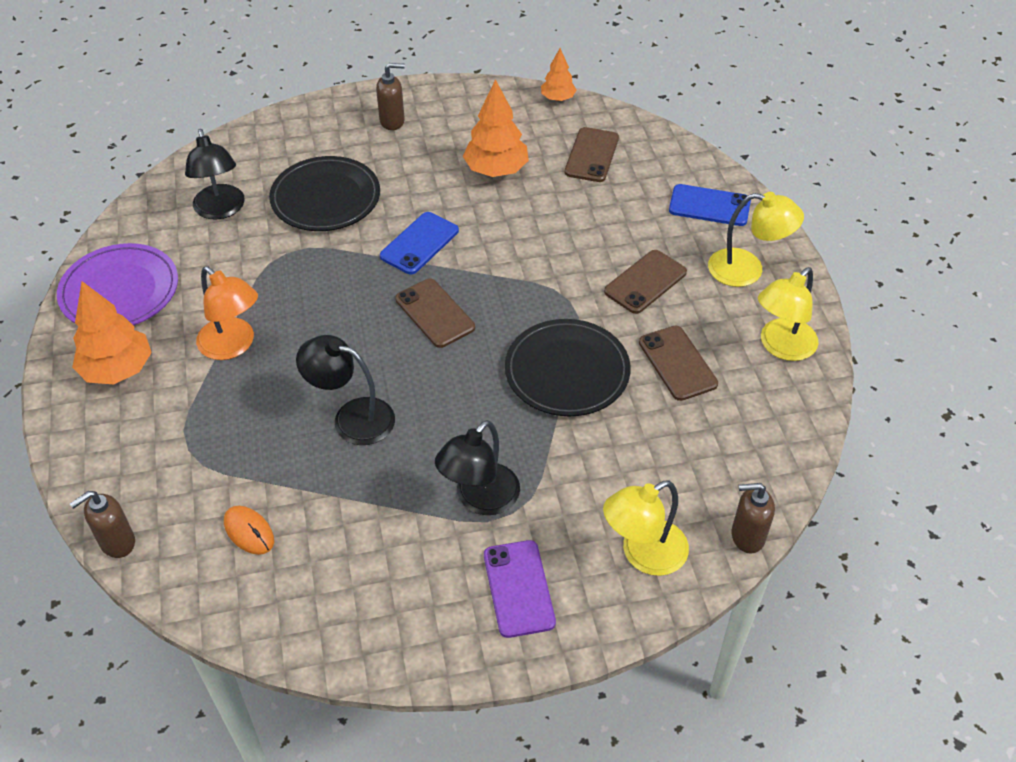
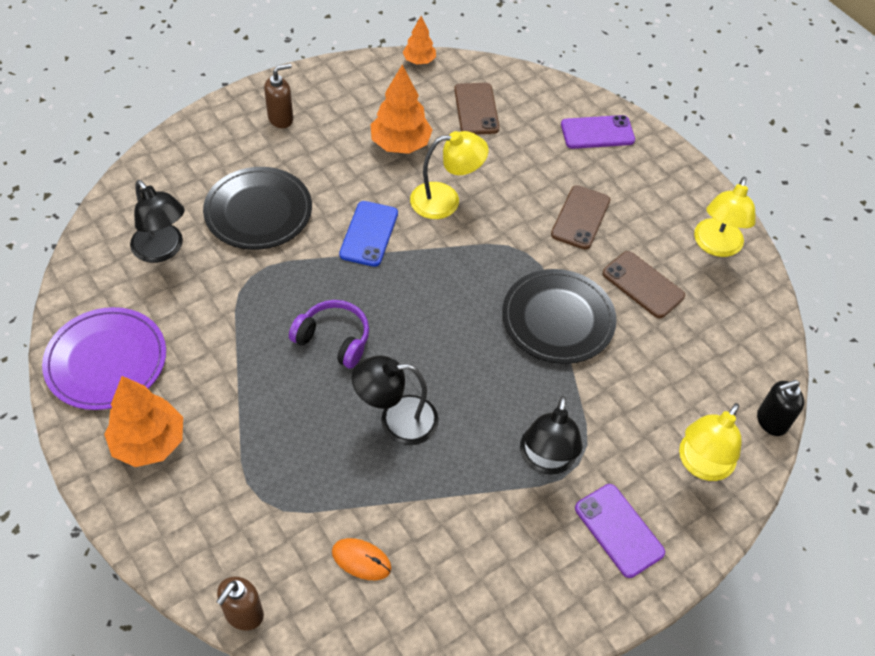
camera: 25 degrees left, 5 degrees up
orange lamp [196,266,258,360] -> none
brown phone [395,279,475,348] -> none
blue phone [669,184,751,226] -> purple phone [561,115,635,149]
yellow lamp [708,192,804,287] -> yellow lamp moved to [410,131,489,219]
brown soap dispenser [732,483,775,554] -> black soap dispenser [757,380,804,436]
none -> purple headphones [289,300,369,369]

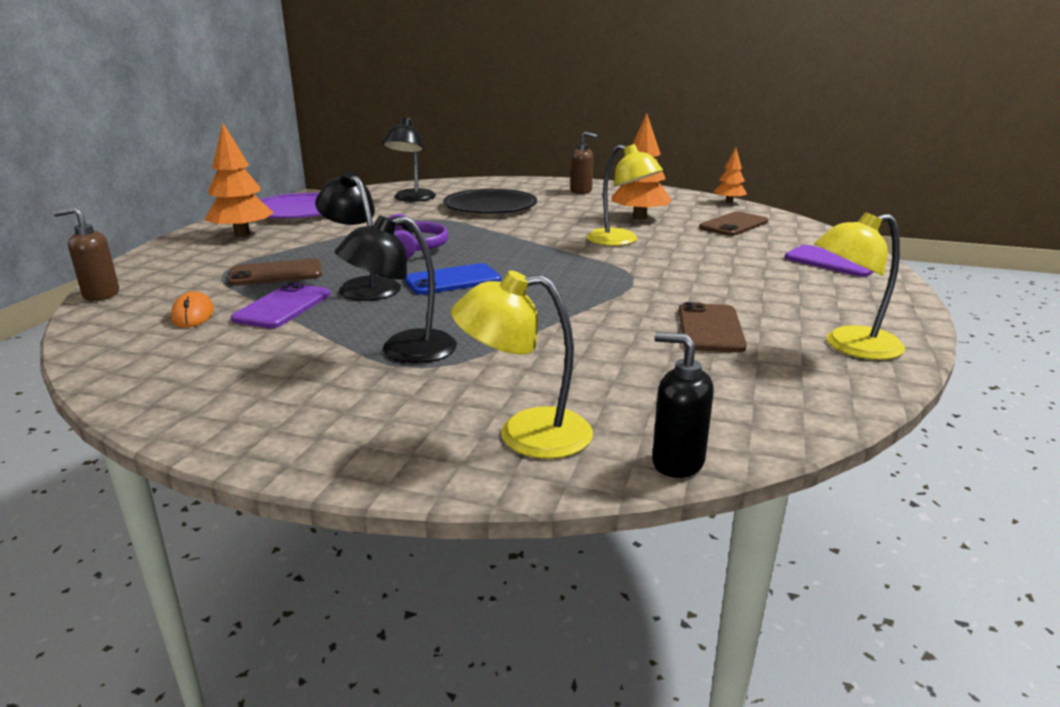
camera: 55 degrees right, 30 degrees down
blue phone [339,201,398,267] -> blue phone moved to [404,263,501,295]
black plate [502,269,617,364] -> none
brown phone [551,185,611,250] -> brown phone moved to [228,259,322,286]
purple phone [575,484,665,578] -> purple phone moved to [231,283,330,328]

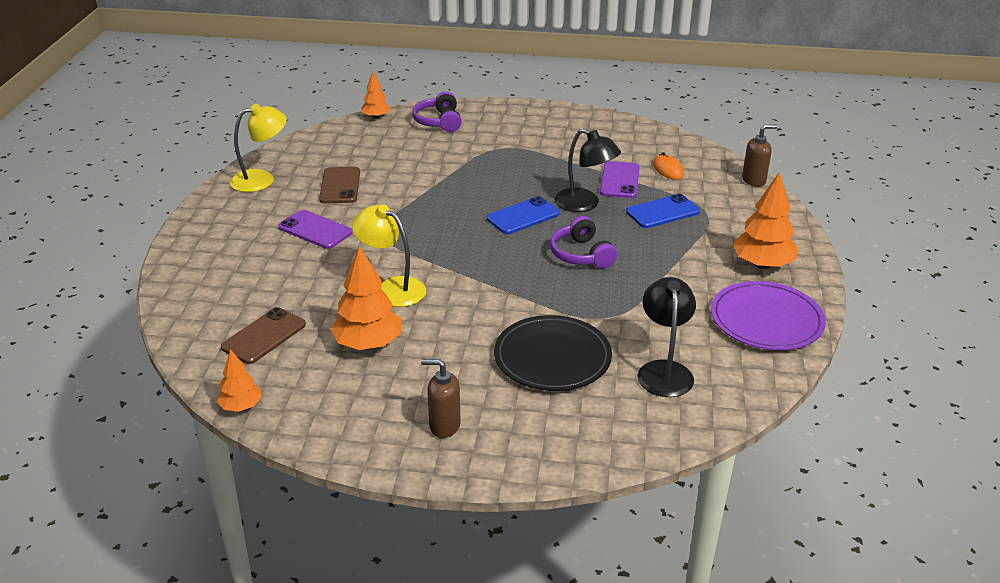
camera: 170 degrees right, 10 degrees up
brown phone [228,259,322,286] -> blue phone [626,194,700,228]
black lamp [335,215,457,363] -> none
yellow lamp [451,270,593,459] -> purple headphones [412,92,461,132]
black soap dispenser [652,332,714,478] -> orange tree [361,72,391,119]
purple phone [785,245,874,277] -> purple phone moved to [278,210,353,249]

